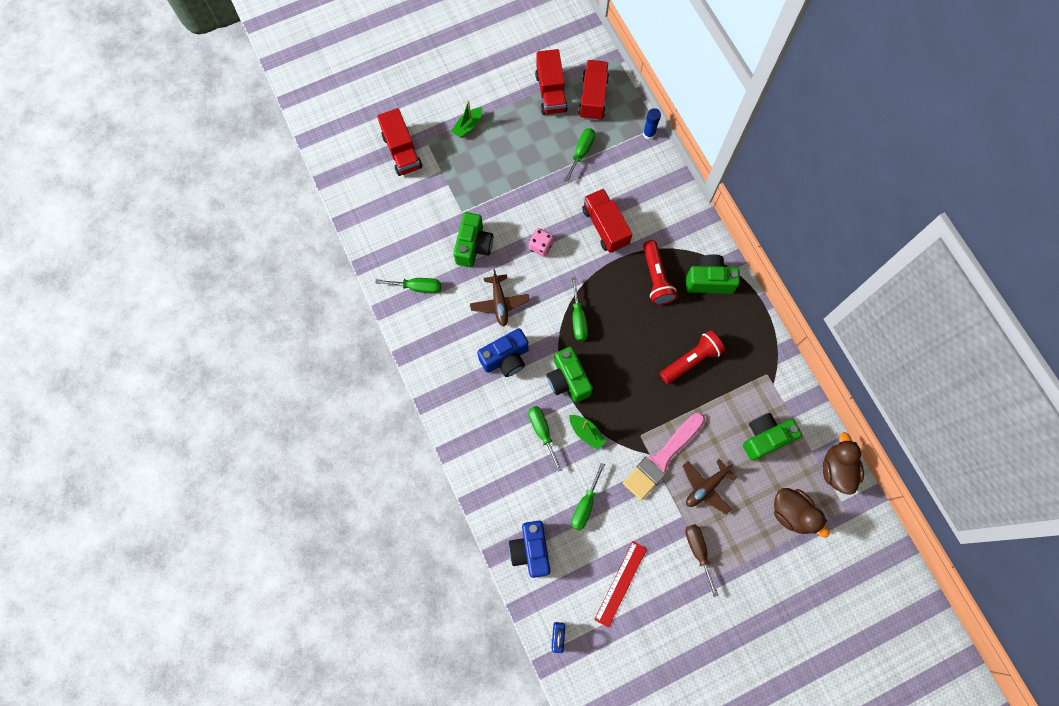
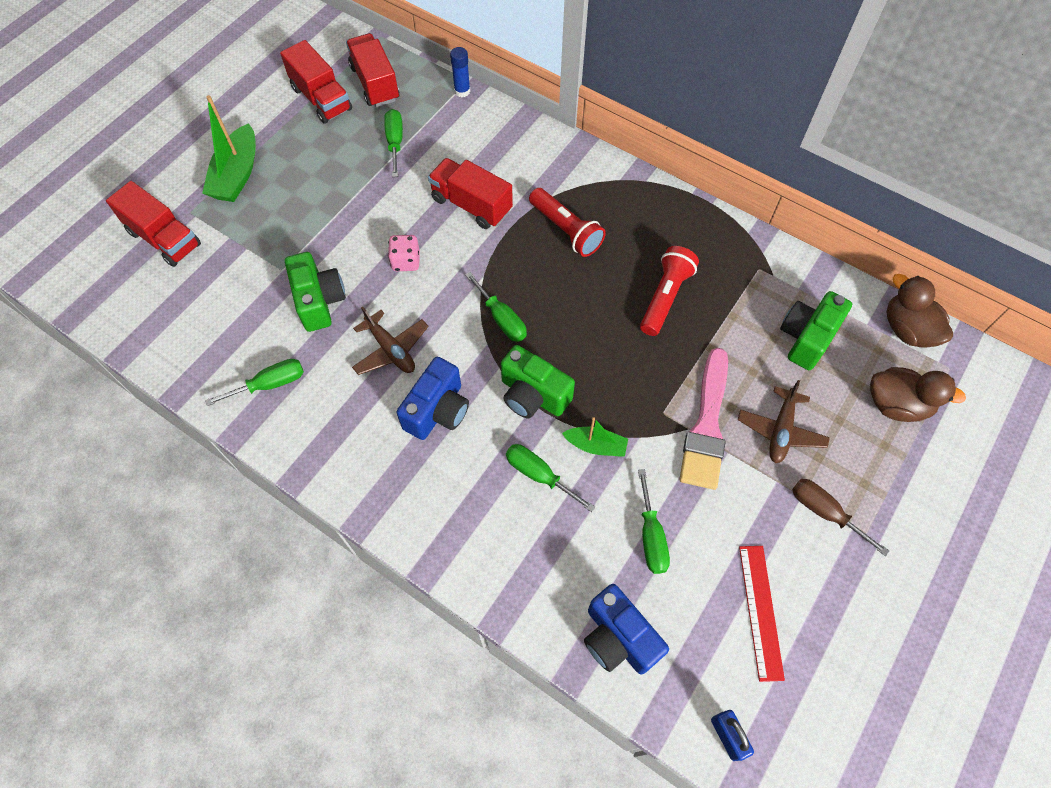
camera: 30 degrees left, 10 degrees down
green boat [451,101,482,138] -> green boat [202,95,256,202], size x1.72
green camera [686,254,740,294] -> none

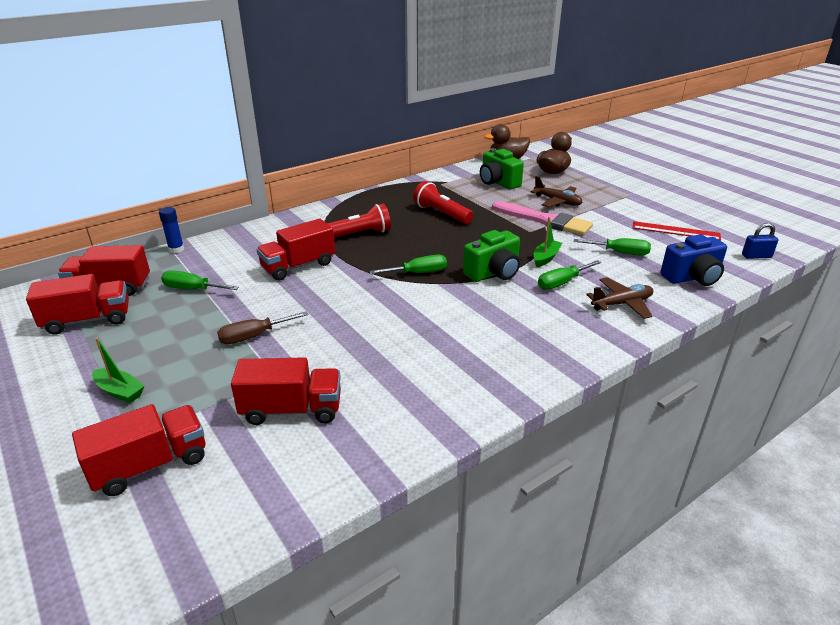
camera: 70 degrees left, 30 degrees down
green boat [202,95,256,202] -> green boat [92,337,145,403], size x0.58
green screwdriver [205,359,304,406] -> none
green camera [285,252,346,332] -> none
brown plane [352,307,429,375] -> brown plane moved to [586,277,653,319]
pink dice [388,235,420,271] -> none
blue camera [396,357,469,440] -> none
brown screwdriver [792,479,889,556] -> brown screwdriver moved to [217,311,309,344]
none -> red truck [231,357,341,425]

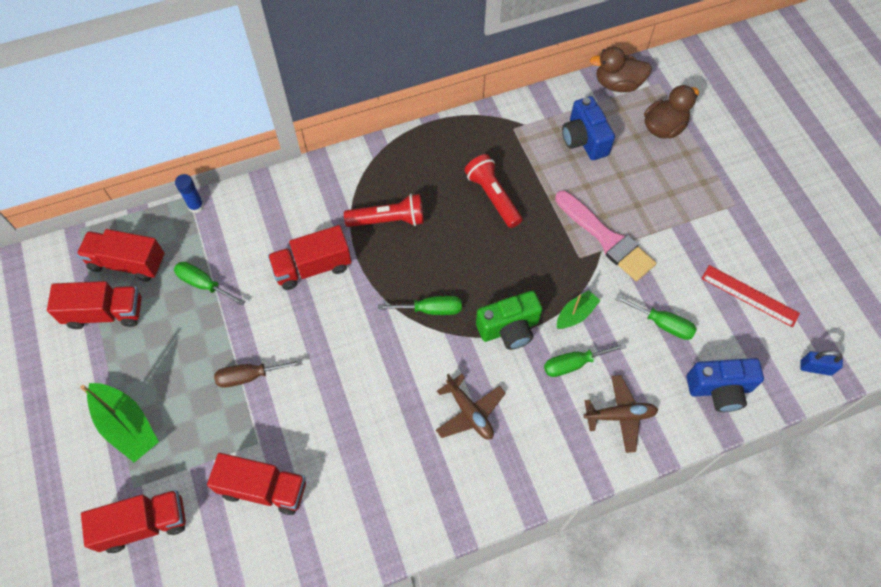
camera: 15 degrees right, 30 degrees up
green boat [92,337,145,403] -> green boat [80,383,159,462], size x1.72
green camera [480,148,524,190] -> blue camera [562,96,615,160]
brown plane [531,176,582,207] -> brown plane moved to [436,373,506,440]

